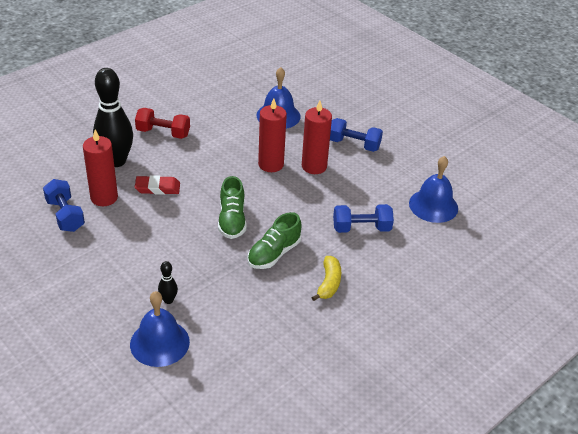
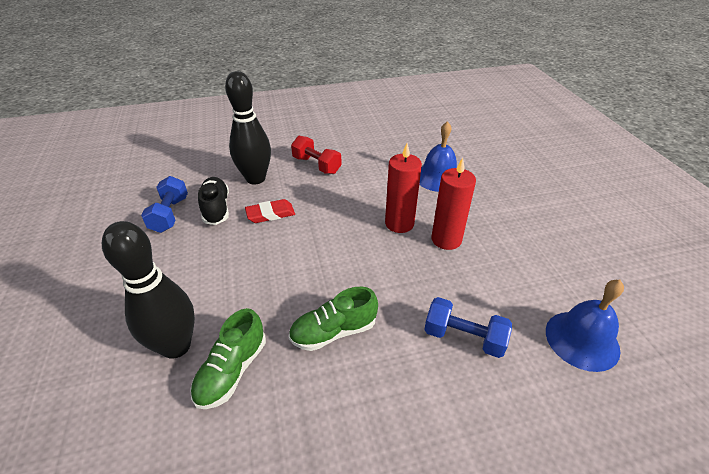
camera: 30 degrees right, 0 degrees up
red candle [83,130,118,206] -> black shoe [198,177,229,225]
blue bell [130,291,190,367] -> none
red eraser [135,175,180,195] -> red eraser turned 45 degrees counterclockwise [245,199,295,223]
black bowling pin [158,261,178,304] -> black bowling pin [102,221,195,359], size x2.36
green shoe [218,176,247,239] -> green shoe moved to [190,308,266,409]
yellow banana [312,256,341,301] -> none
blue dumbbell [330,118,383,152] -> none

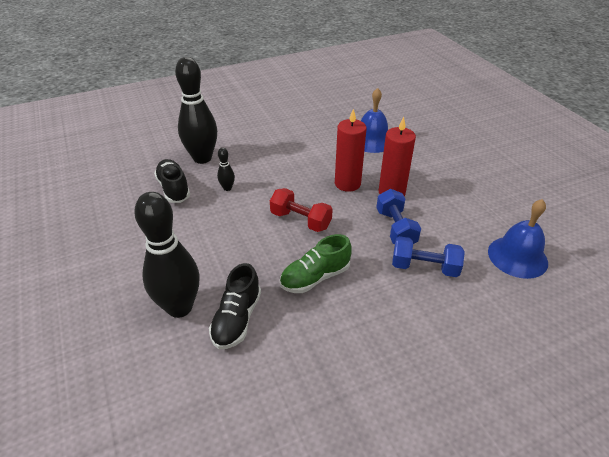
camera: 10 degrees left, 0 degrees up
blue dumbbell [141,176,188,233] -> blue dumbbell moved to [376,189,421,244]
green shoe [190,308,266,409] -> black shoe [209,263,261,349]
red eraser [245,199,295,223] -> black bowling pin [217,148,235,191]
red dumbbell [291,136,342,174] -> red dumbbell moved to [270,188,333,232]

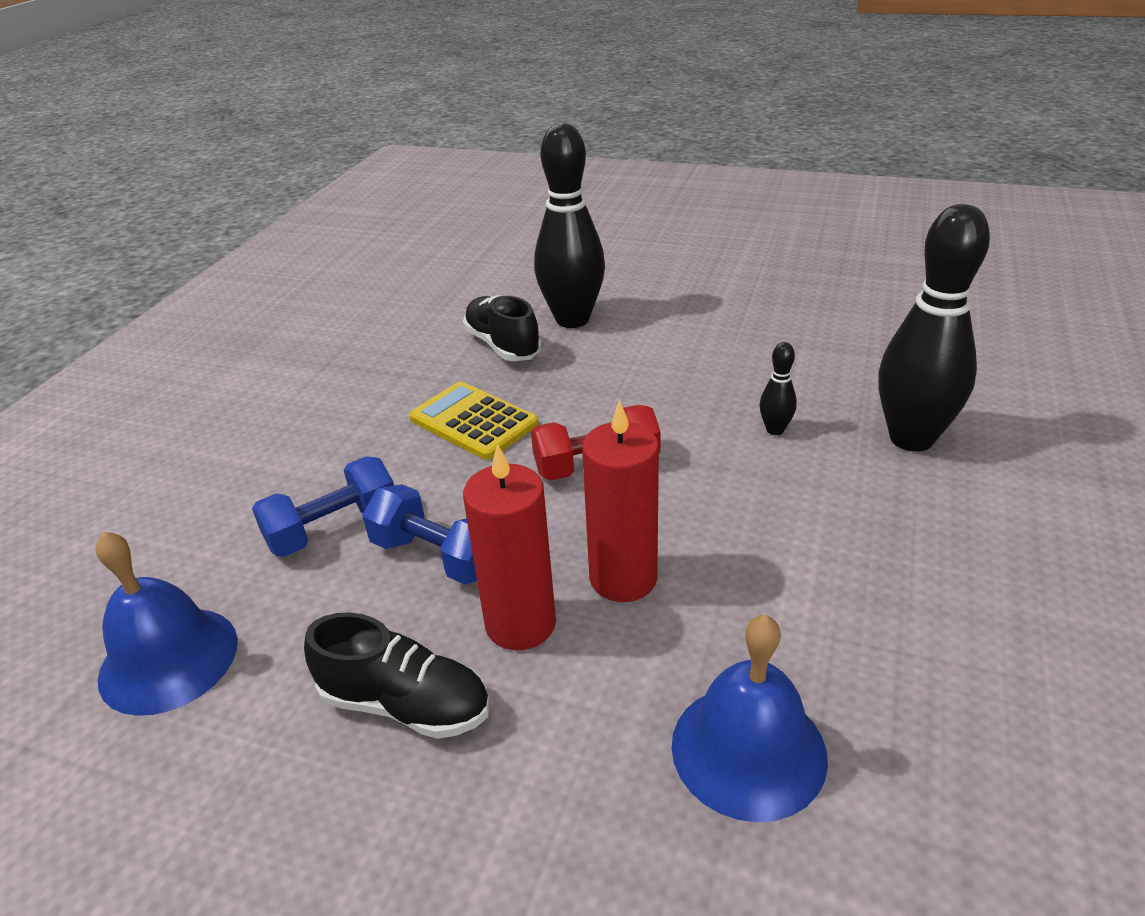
camera: 135 degrees right, 5 degrees down
black shoe [154,159,190,203] -> black shoe moved to [304,612,490,739]
green shoe [280,234,352,293] -> yellow calculator [409,381,539,460]

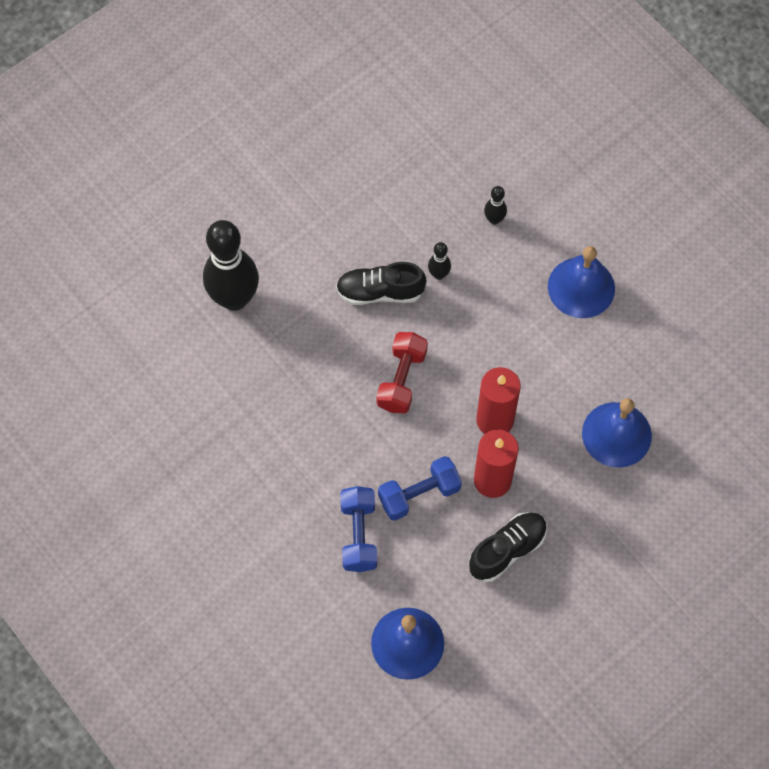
camera: 60 degrees left, 30 degrees up
yellow calculator [409,381,539,460] -> none
black shoe [463,295,542,361] -> black shoe moved to [336,262,426,305]
black bowling pin [878,204,990,452] -> black bowling pin [484,186,507,225], size x0.42
none -> blue bell [548,246,615,318]

